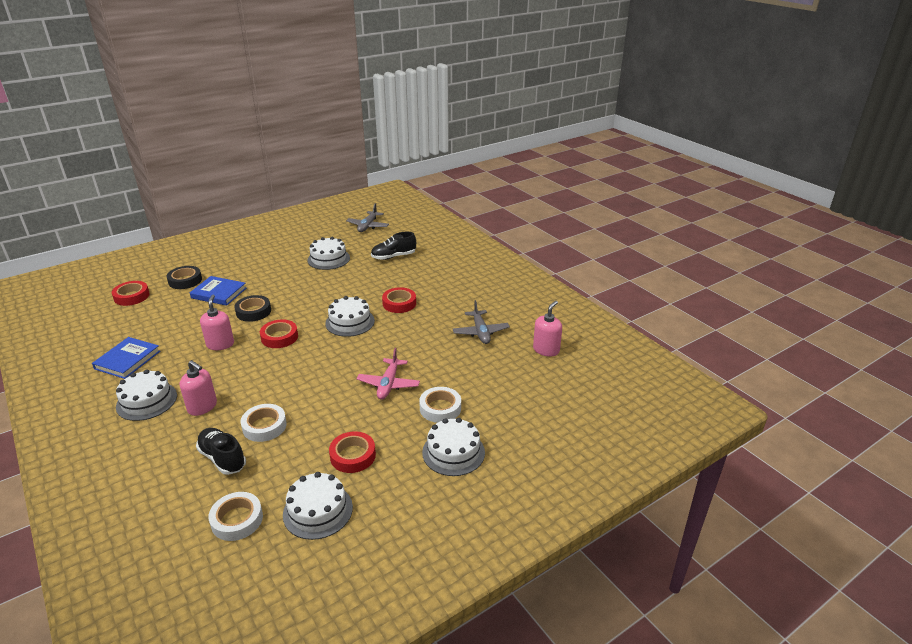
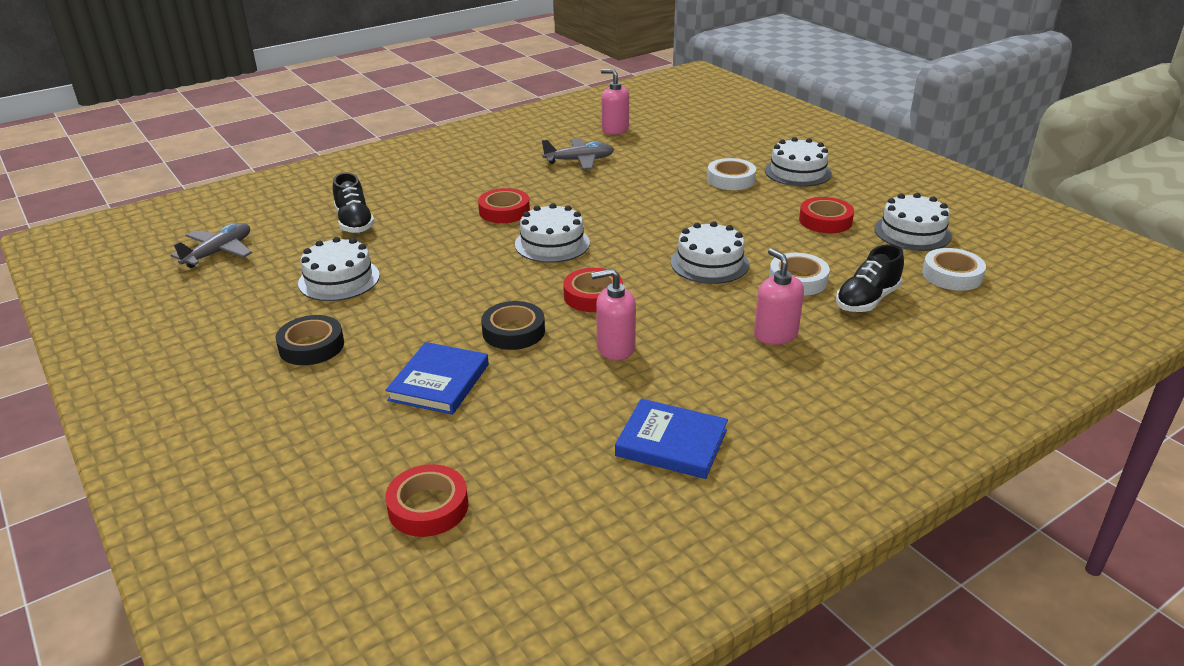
camera: 90 degrees left, 0 degrees up
white cake [116,369,177,421] -> white cake moved to [671,221,749,284]
black tape [167,266,202,289] -> black tape moved to [275,315,344,365]
pink soap dispenser [180,360,217,416] -> pink soap dispenser turned 60 degrees counterclockwise [754,248,804,345]
grey plane [346,203,389,232] -> grey plane turned 75 degrees counterclockwise [171,223,252,268]
pink plane [356,348,420,400] -> none

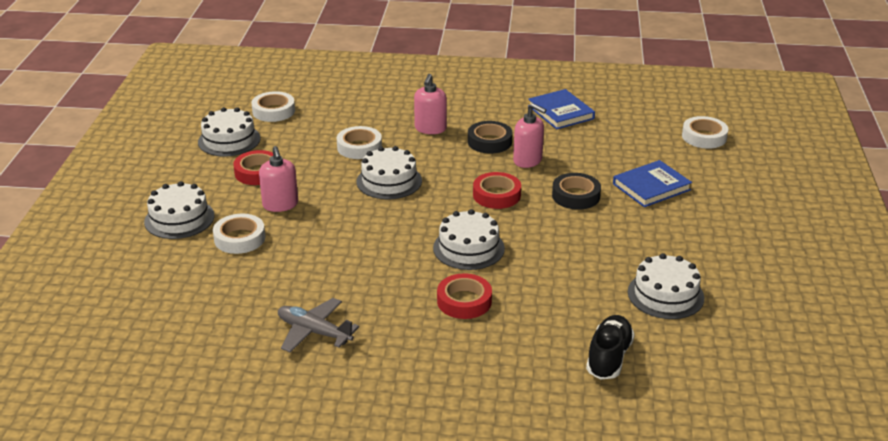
camera: 140 degrees left, 0 degrees up
grey plane [171,223,252,268] -> none
black tape [275,315,344,365] -> black tape moved to [468,121,513,154]
red tape [385,464,468,537] -> white tape [682,116,728,149]
pink soap dispenser [601,69,629,135] -> pink soap dispenser moved to [259,146,298,212]
black shoe [836,244,904,312] -> none

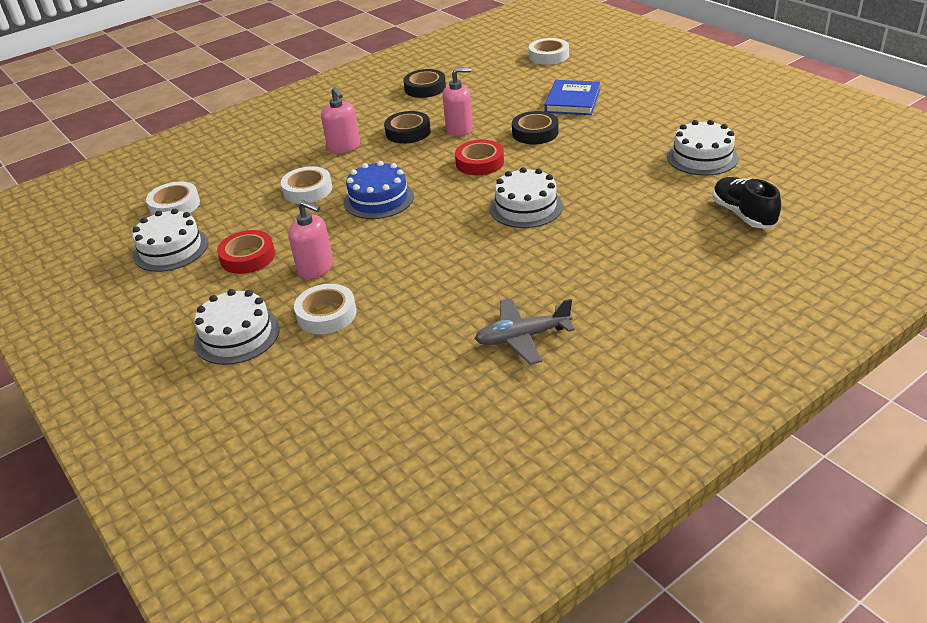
camera: 40 degrees left, 5 degrees up
white cake [357,146,422,199] -> blue cake [344,161,414,219]
red tape [437,273,492,319] -> none
blue book [528,89,595,129] -> black tape [403,69,446,98]

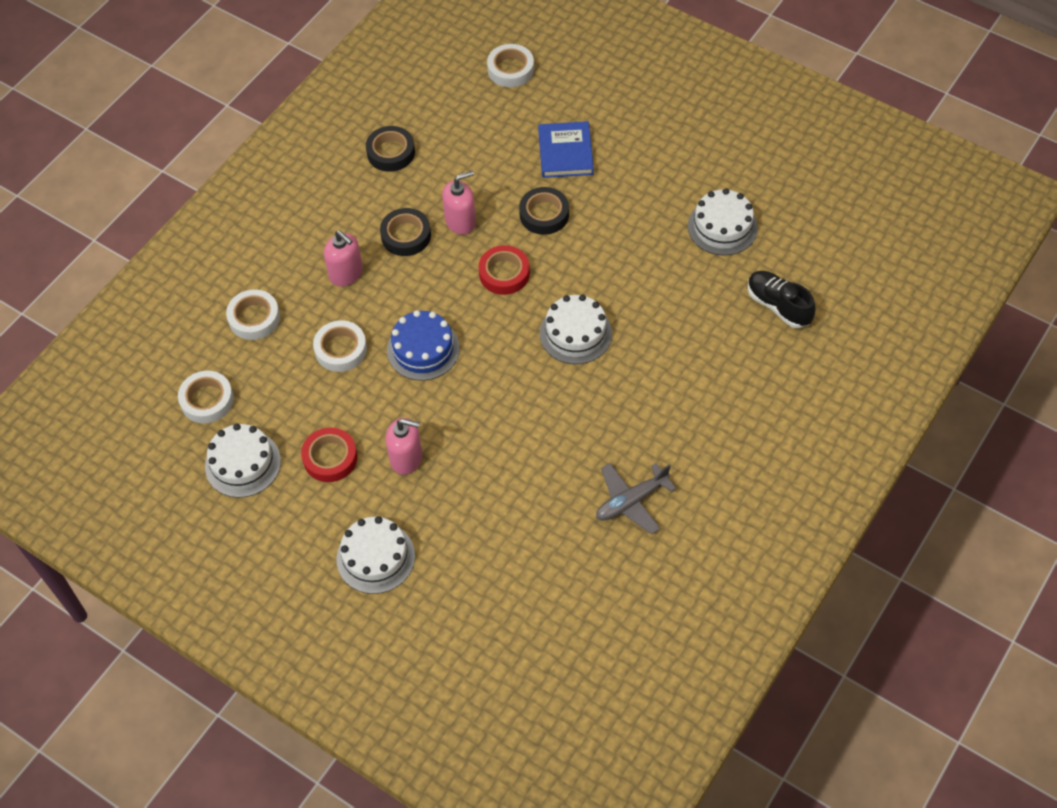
camera: 20 degrees left, 20 degrees up
white tape [294,284,356,334] -> white tape moved to [226,289,280,340]

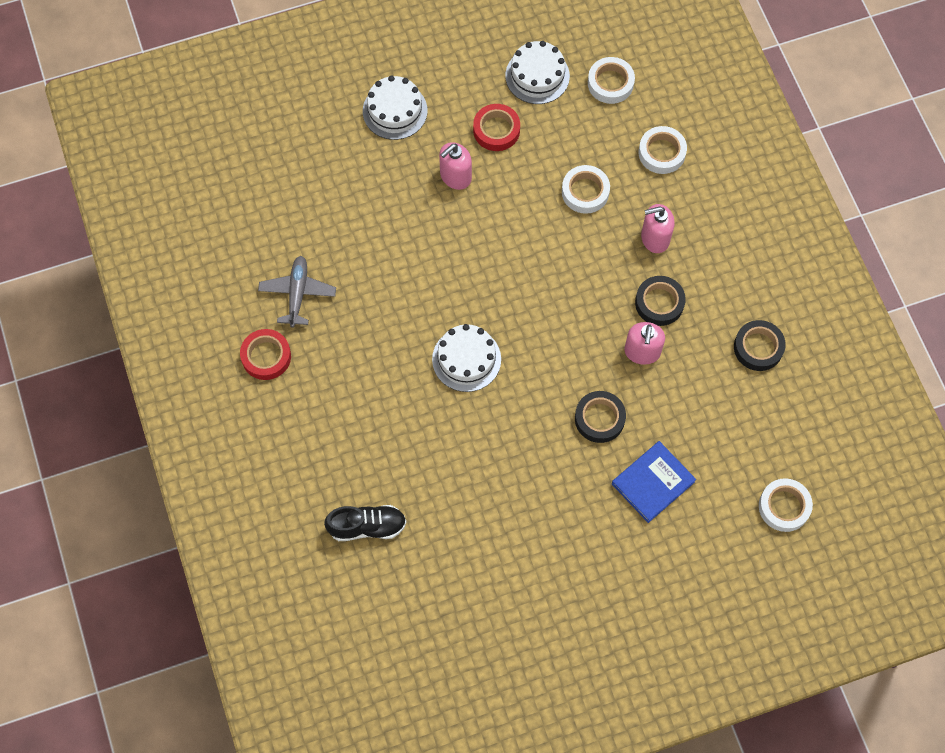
camera: 125 degrees right, 10 degrees up
blue cake [387,310,460,381] -> none
red tape [478,245,530,295] -> red tape moved to [240,329,291,380]
blue book [538,121,594,178] -> blue book turned 75 degrees counterclockwise [612,441,696,523]
white cake [688,188,758,255] -> none

